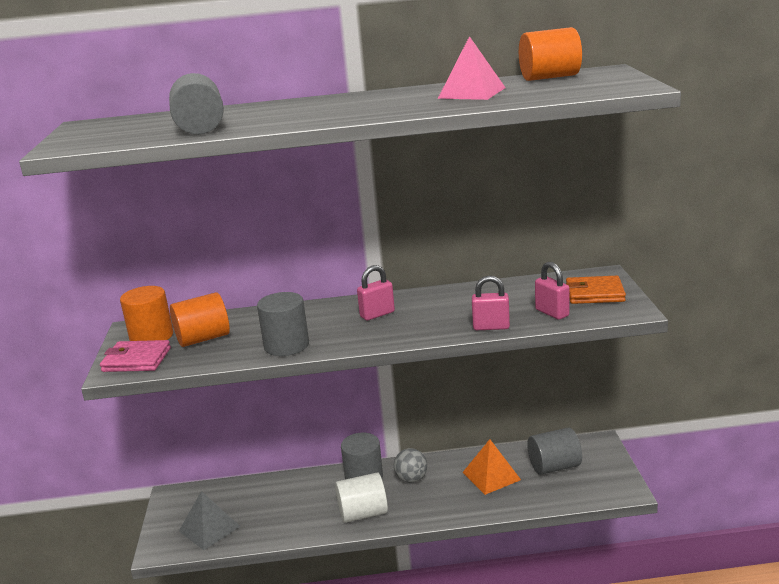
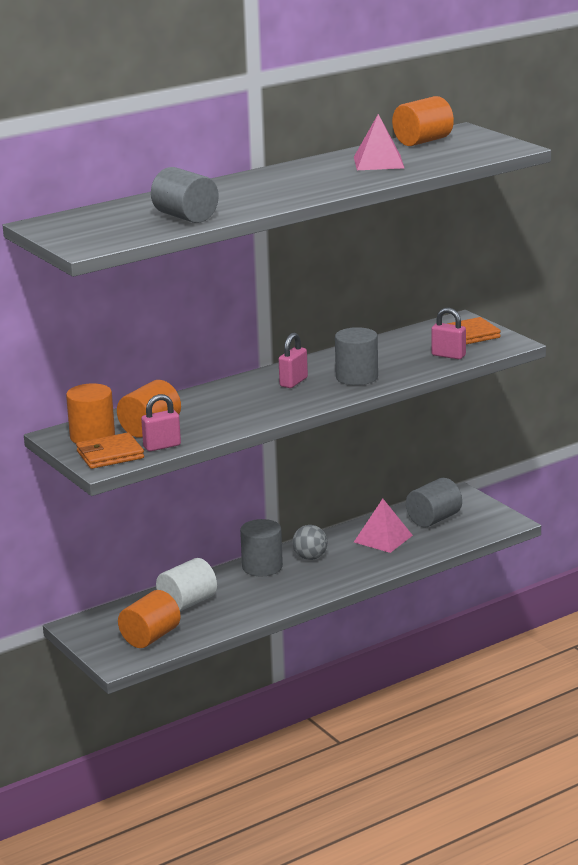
camera: 30 degrees left, 0 degrees up
pink wallet [100,340,171,372] -> orange wallet [76,432,144,469]
grey pyramid [179,491,241,550] -> orange cylinder [118,590,181,648]
grey cylinder [257,292,309,356] -> grey cylinder moved to [335,327,378,385]
white cylinder [335,472,388,523] -> white cylinder moved to [156,558,217,611]
orange pyramid [462,439,521,495] -> pink pyramid [354,499,413,553]
pink padlock [472,276,510,330] -> pink padlock moved to [141,394,181,451]

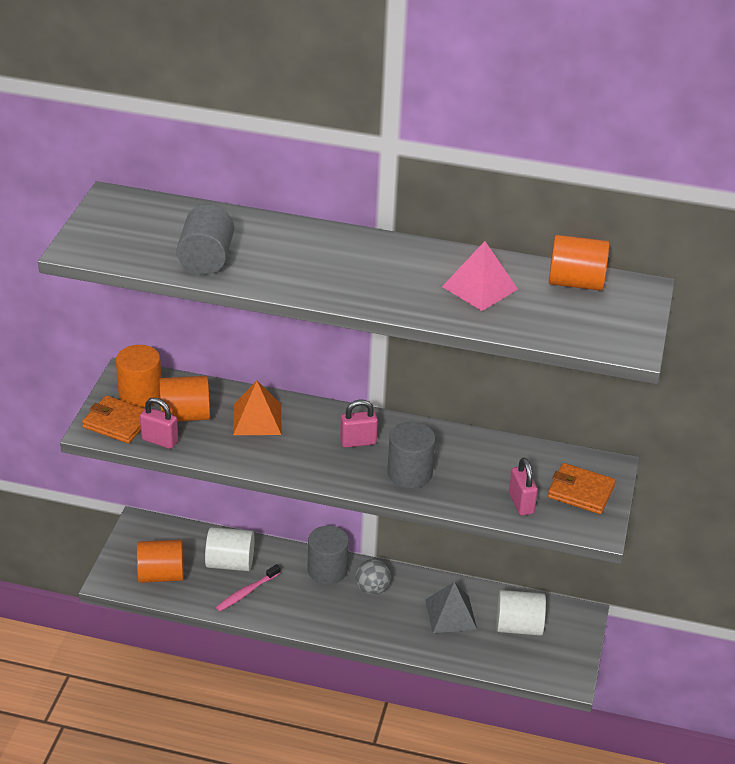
camera: 45 degrees right, 15 degrees up
pink pyramid [354,499,413,553] -> grey pyramid [425,582,477,633]
grey cylinder [406,478,462,527] -> white cylinder [496,590,546,636]
none -> pink toothbrush [216,564,280,612]
none -> orange pyramid [233,381,282,435]

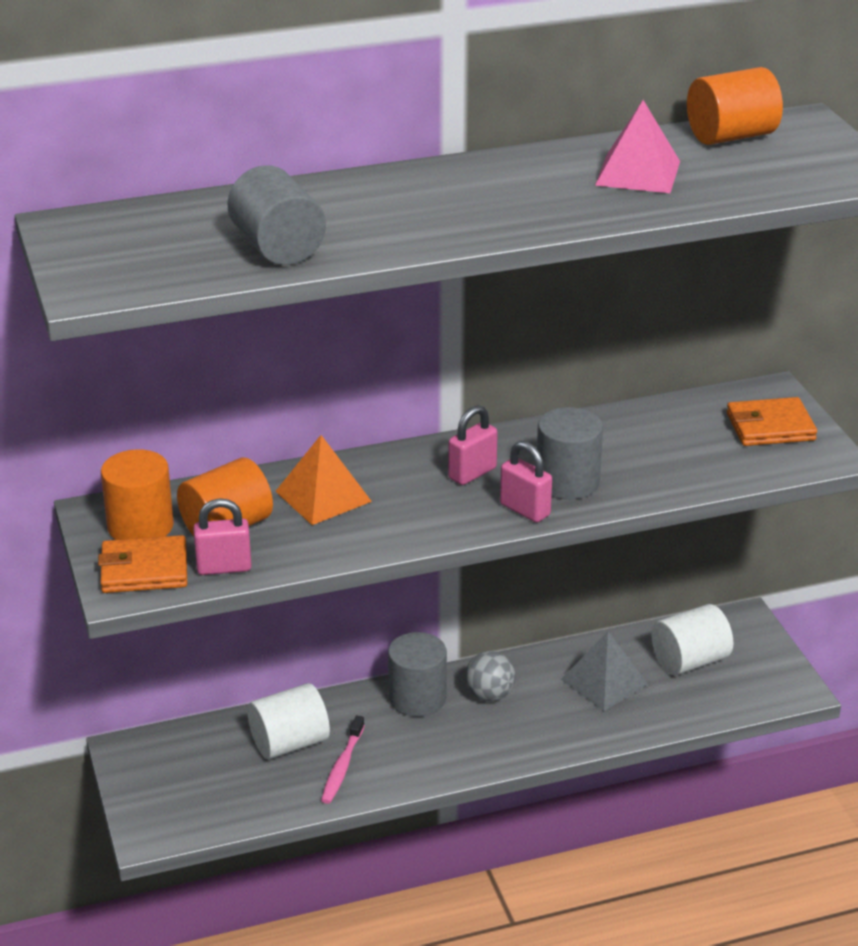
camera: 30 degrees left, 5 degrees down
orange cylinder [137,540,184,583] -> none
pink padlock [509,458,538,516] -> pink padlock moved to [500,441,552,523]

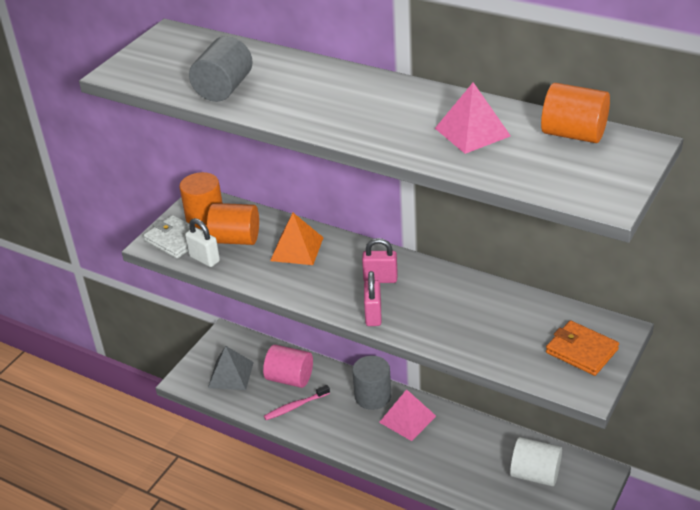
camera: 50 degrees right, 5 degrees up
orange wallet [98,535,187,593] -> white wallet [144,215,199,259]
pink padlock [193,498,252,575] -> white padlock [185,218,220,267]
white cylinder [248,683,330,759] -> pink cylinder [263,345,313,388]
grey ball [465,651,515,702] -> pink pyramid [379,389,436,441]
grey cylinder [537,407,603,500] -> none
grey pyramid [561,632,649,711] -> grey pyramid moved to [208,346,254,390]

